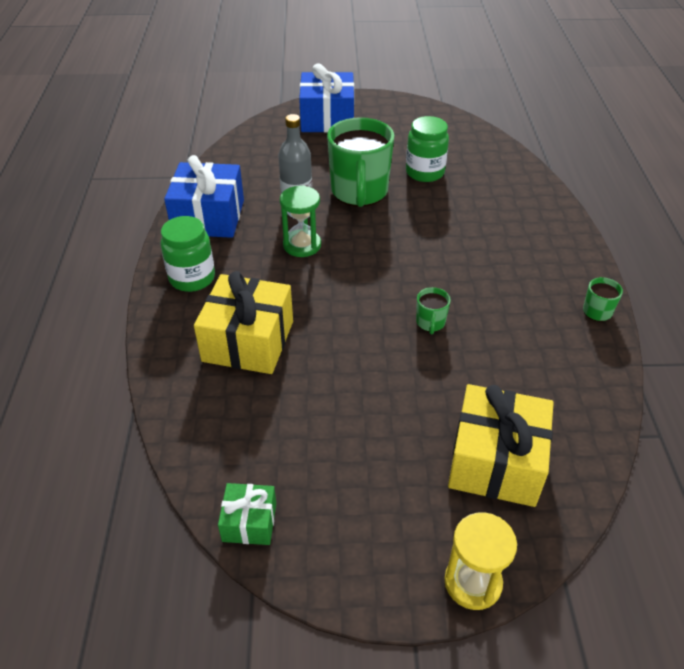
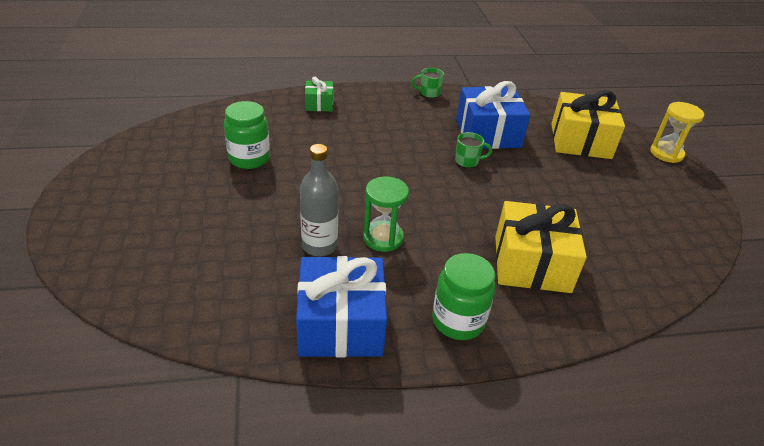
camera: 100 degrees left, 5 degrees down
green gift [218,483,276,545] -> green gift moved to [305,77,333,111]
blue gift [299,63,354,132] -> blue gift moved to [456,81,530,149]
green mug [327,117,395,207] -> none

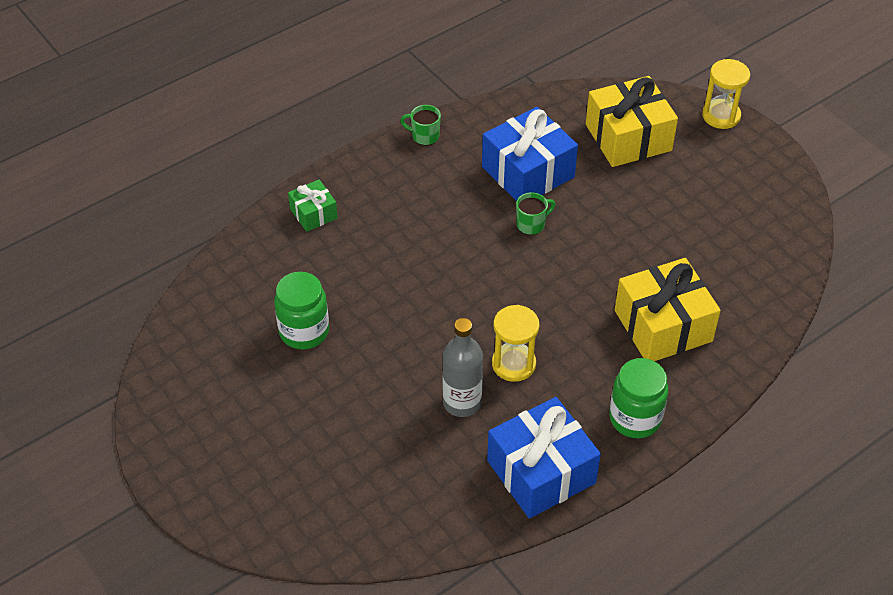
camera: 25 degrees left, 10 degrees up
green hourglass [363,176,409,252] -> yellow hourglass [492,305,539,382]
green mug [411,68,444,98] -> green mug turned 45 degrees clockwise [400,105,441,146]

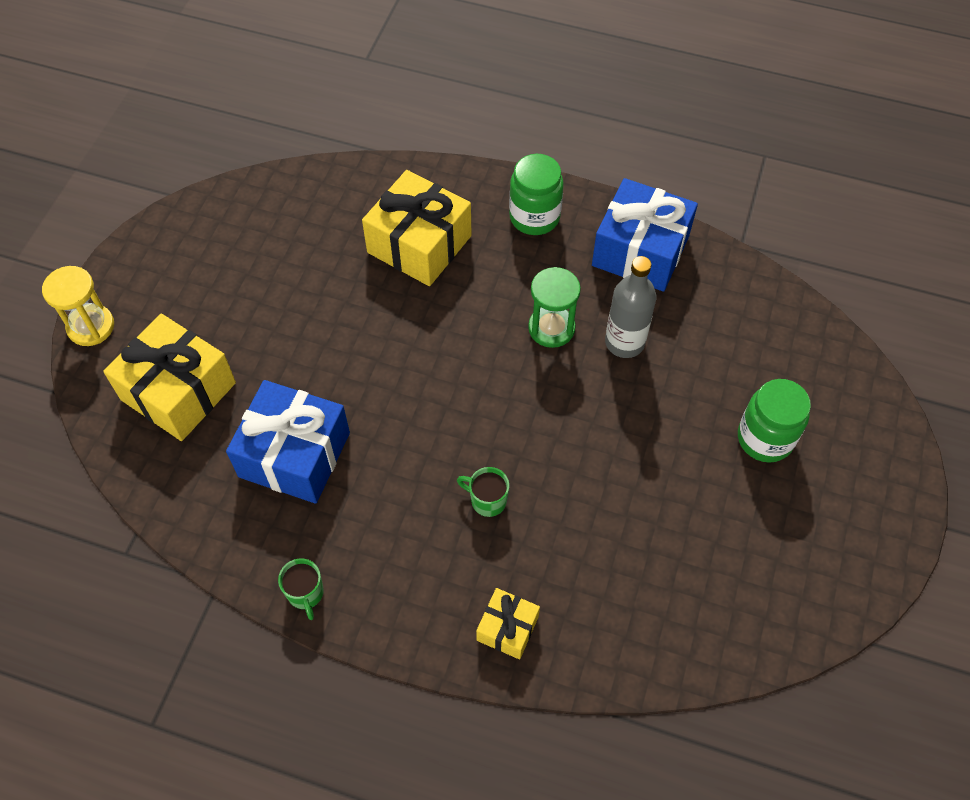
camera: 125 degrees left, 10 degrees up
green jar [274,272,329,350] -> green jar moved to [738,379,811,463]
green gift [288,180,338,232] -> yellow gift [476,588,540,659]
yellow hourglass [492,305,539,382] -> green hourglass [528,267,581,348]
green mug [516,192,555,235] -> green mug moved to [457,467,509,517]

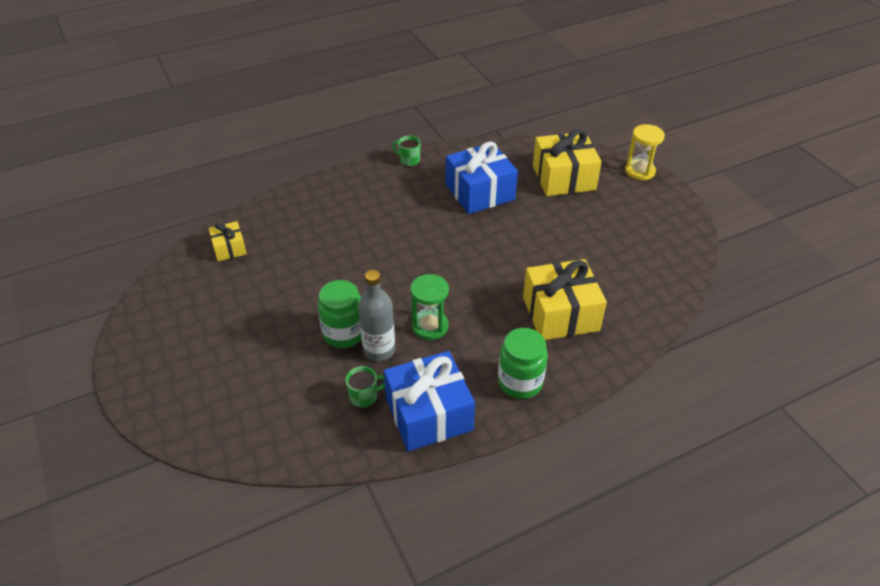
camera: 135 degrees right, 15 degrees down
green mug [457,467,509,517] -> green mug moved to [346,366,385,408]
yellow gift [476,588,540,659] -> yellow gift moved to [209,221,247,261]
green jar [738,379,811,463] -> green jar moved to [318,280,361,348]

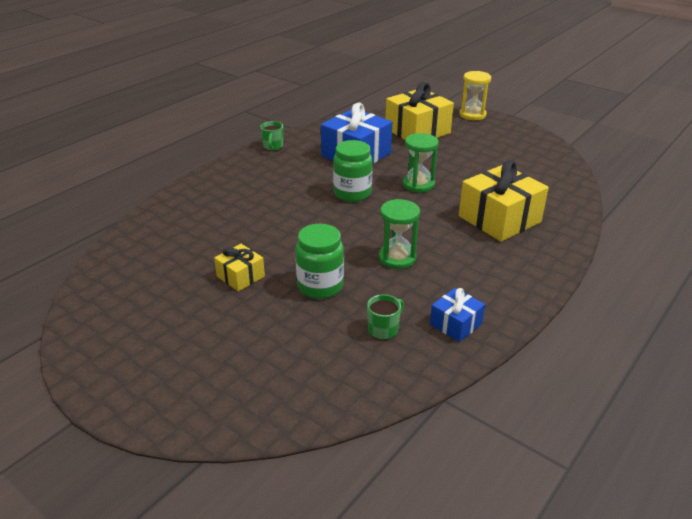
camera: 25 degrees left, 10 degrees down
yellow gift [209,221,247,261] -> yellow gift moved to [214,244,265,291]
grey bottle [358,270,395,361] -> none
blue gift [384,351,475,451] -> blue gift [430,288,485,342], size x0.52
green mug [392,136,421,167] -> green mug turned 90 degrees counterclockwise [260,121,283,151]
green jar [498,328,548,399] -> green jar moved to [333,140,372,202]
none -> green hourglass [403,133,439,193]

